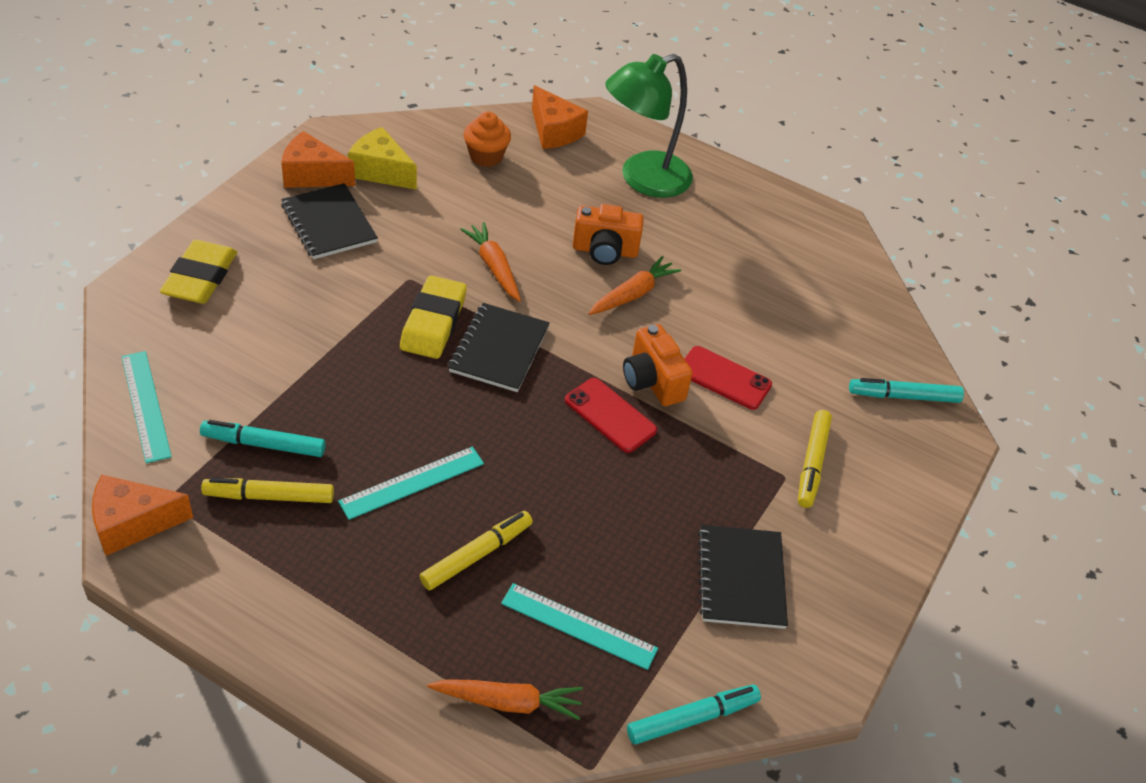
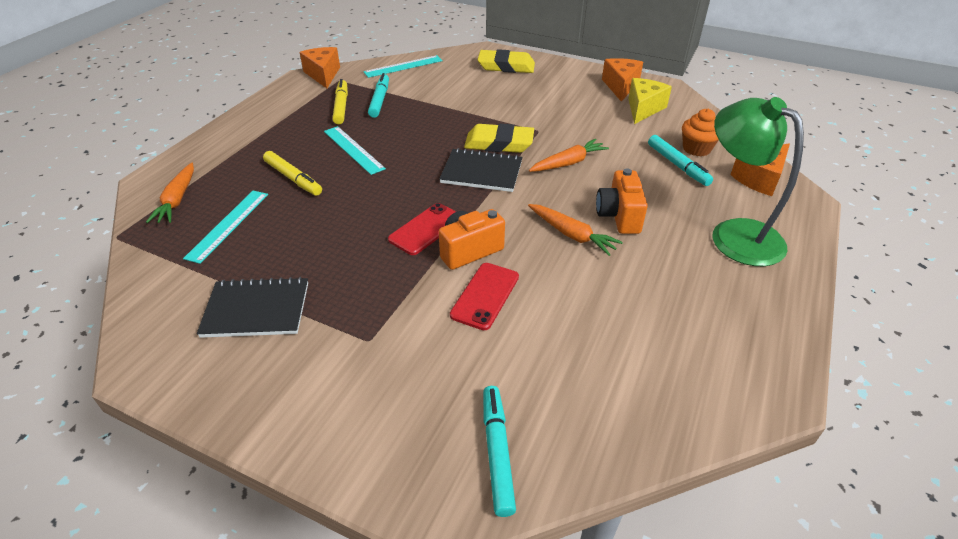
camera: 90 degrees right, 5 degrees down
black notebook [281,183,378,259] -> none
turquoise marker [627,685,761,745] -> turquoise marker moved to [648,135,713,186]
yellow marker [798,410,832,508] -> none

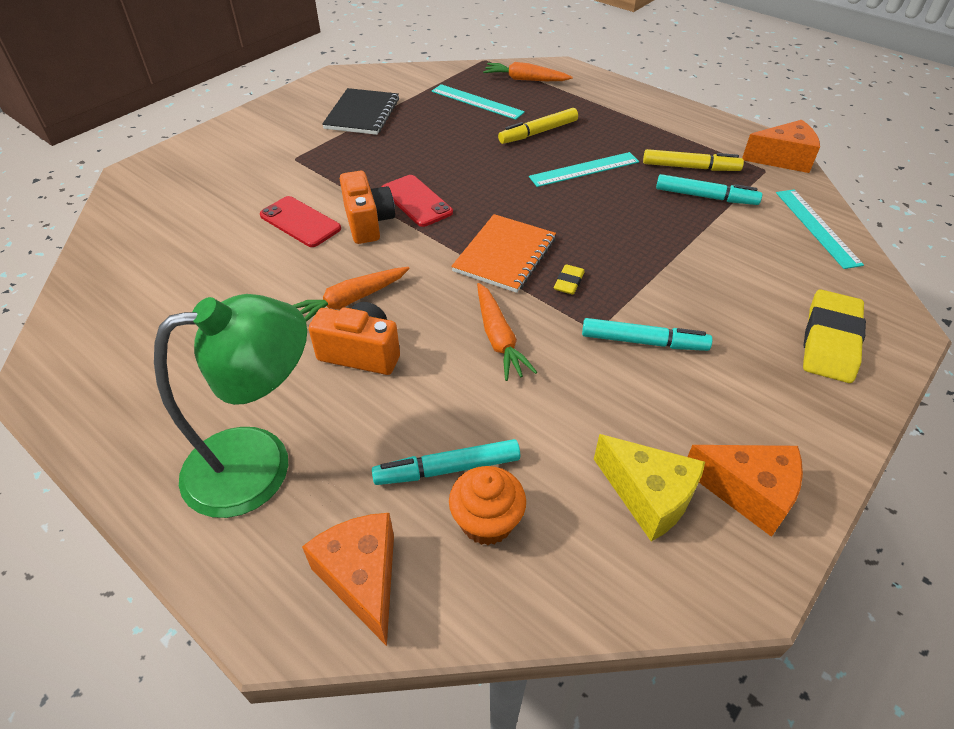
camera: 105 degrees right, 5 degrees up
black notebook [439,148,523,192] -> orange notebook [451,214,556,293]
yellow eraser [464,124,534,153] -> yellow eraser [554,264,585,295], size x0.47
turquoise marker [483,386,516,517] -> turquoise marker moved to [582,318,712,351]

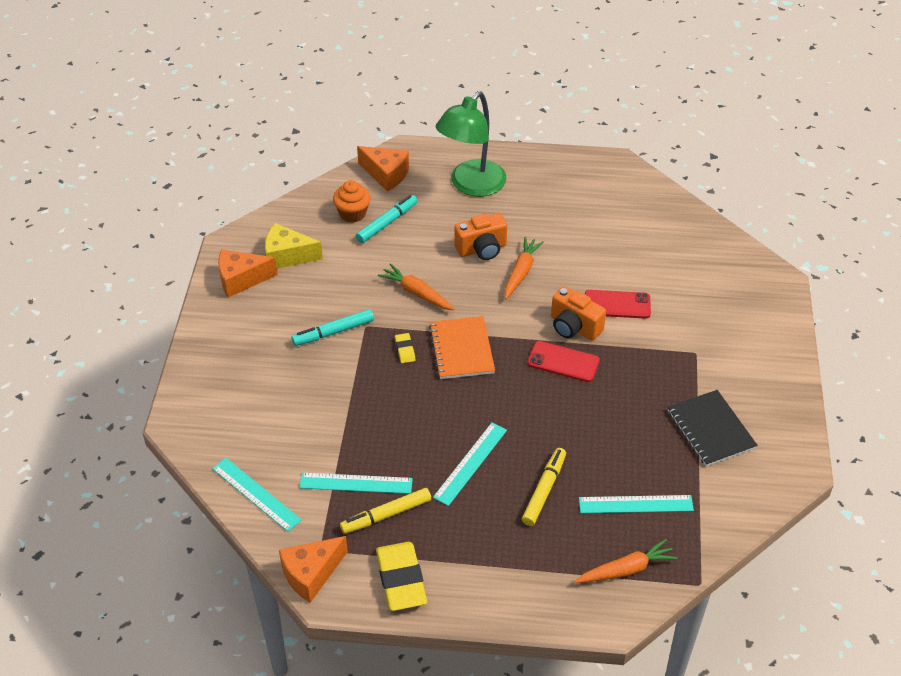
camera: 145 degrees right, 0 degrees up
turquoise marker [656,174,762,205] -> turquoise ruler [299,473,413,494]
yellow eraser [803,289,866,383] -> yellow eraser moved to [376,542,427,611]

